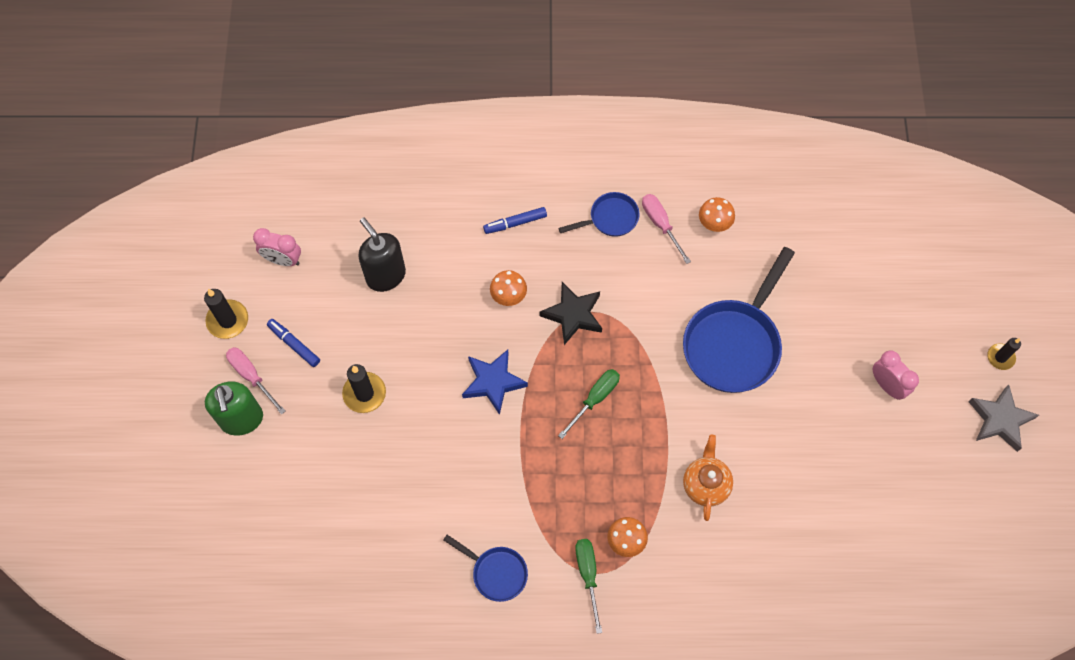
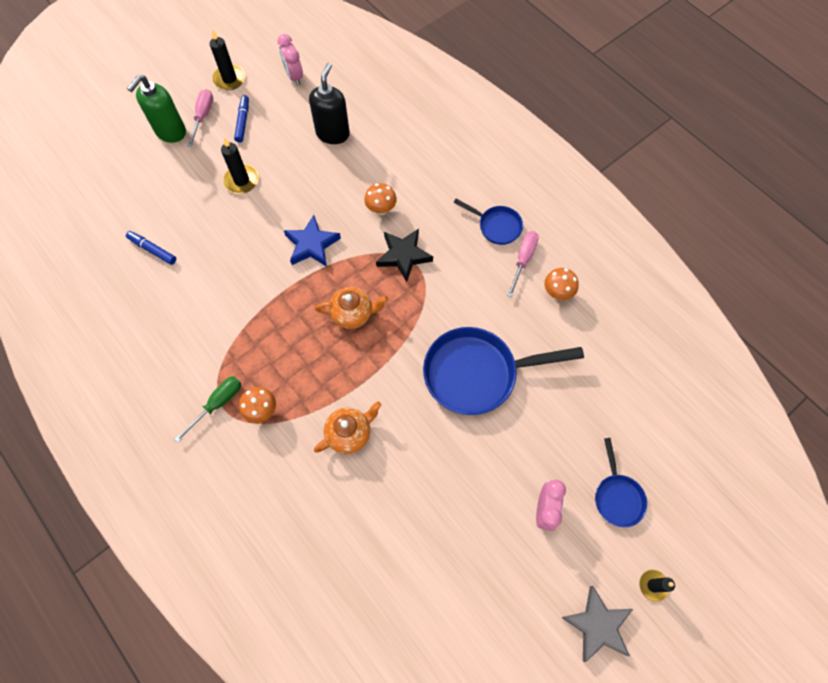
camera: 50 degrees right, 0 degrees up
blue pan [443,535,528,602] -> blue pan moved to [595,438,647,527]
blue marker [483,207,547,234] -> blue marker moved to [126,231,176,265]
green screwdriver [558,369,620,439] -> orange teapot [315,287,388,329]

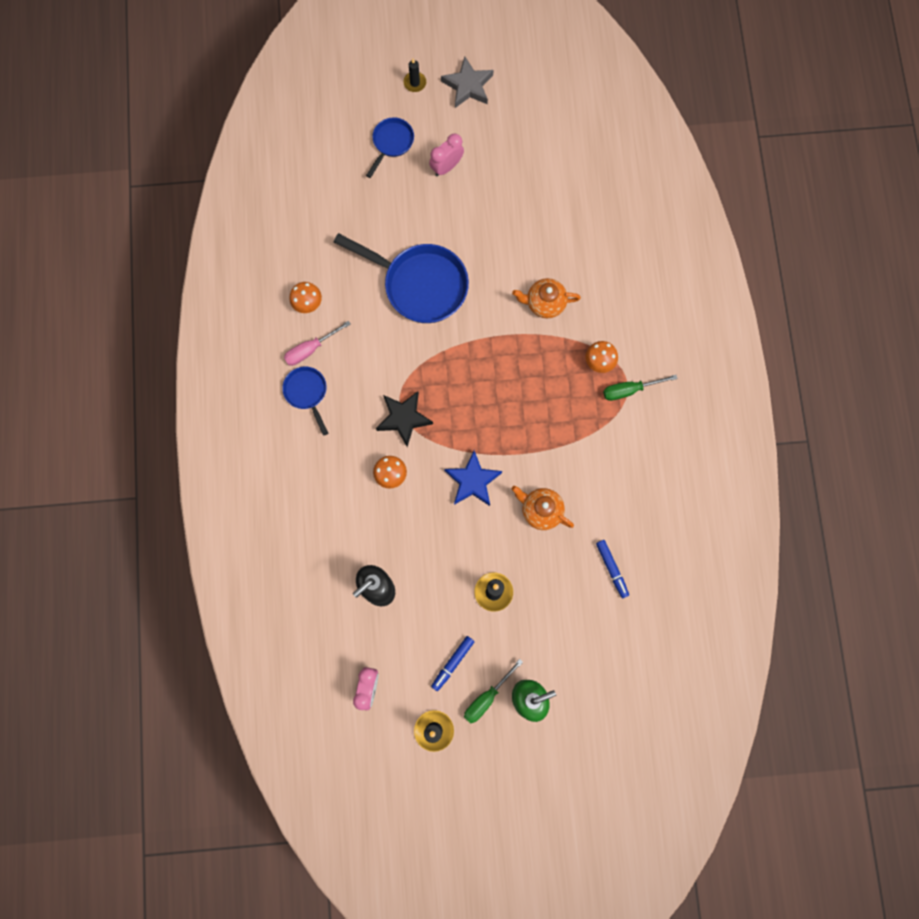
camera: 145 degrees left, 10 degrees up
pink screwdriver [187,89,213,147] -> green screwdriver [464,659,523,723]
orange teapot [315,287,388,329] -> orange teapot moved to [512,486,574,530]

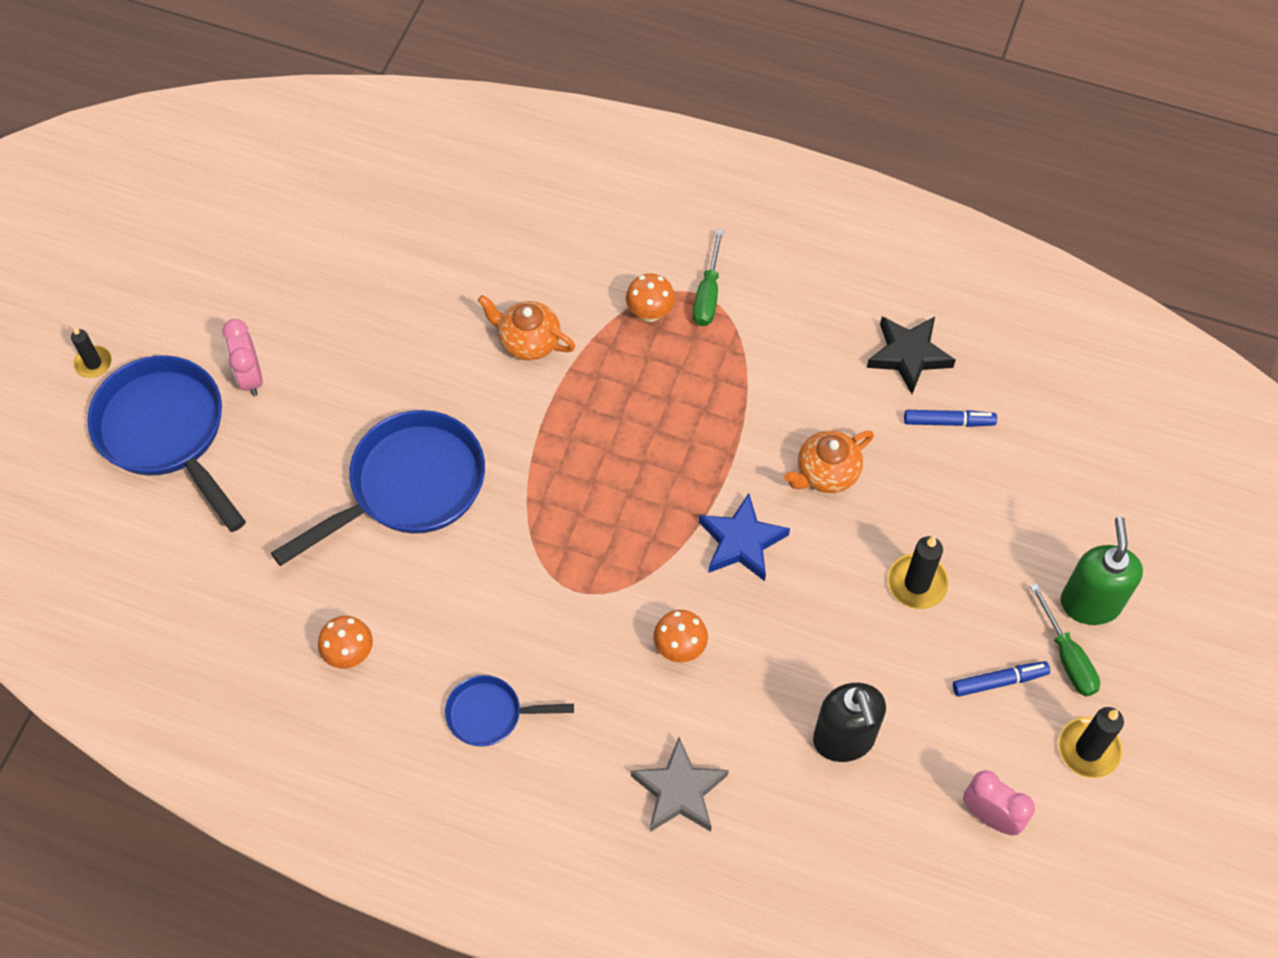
camera: 65 degrees left, 15 degrees down
pink screwdriver [284,321,351,366] -> none
blue pan [366,117,414,178] -> blue pan [87,355,246,532], size x1.93
black star [376,391,433,447] -> black star moved to [867,316,956,394]
blue marker [431,636,475,691] -> blue marker turned 75 degrees counterclockwise [953,661,1050,697]
grey star [441,57,494,108] -> grey star moved to [631,737,729,832]
orange teapot [512,278,581,318] -> orange teapot turned 90 degrees clockwise [478,295,575,360]

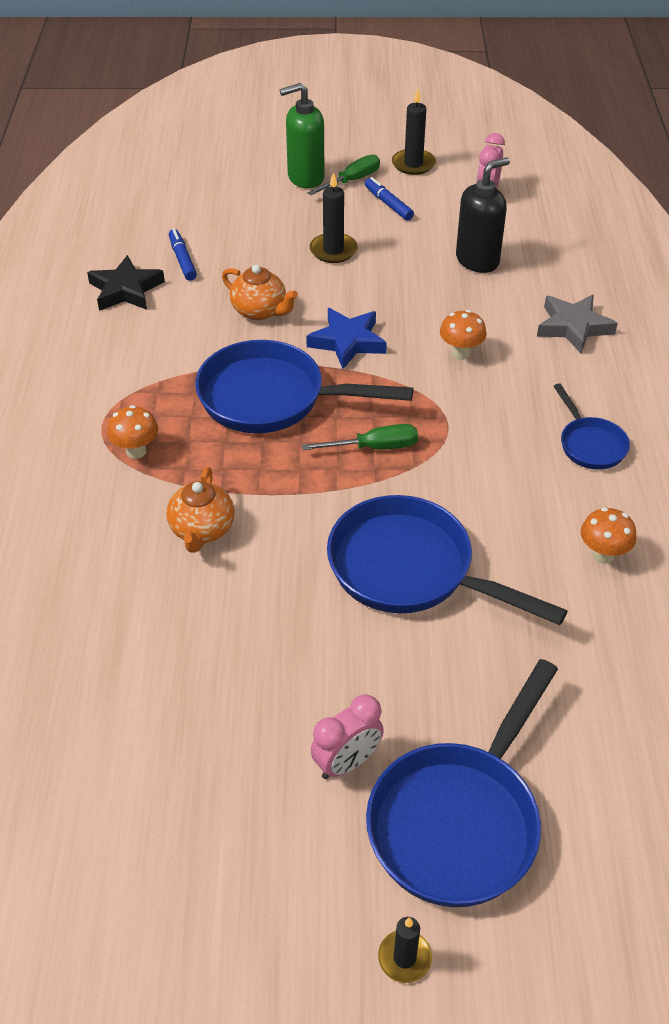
camera: 110 degrees left, 15 degrees down
green screwdriver [693,229,724,326] -> green screwdriver moved to [302,424,418,450]
none -> blue pan [195,340,413,433]

